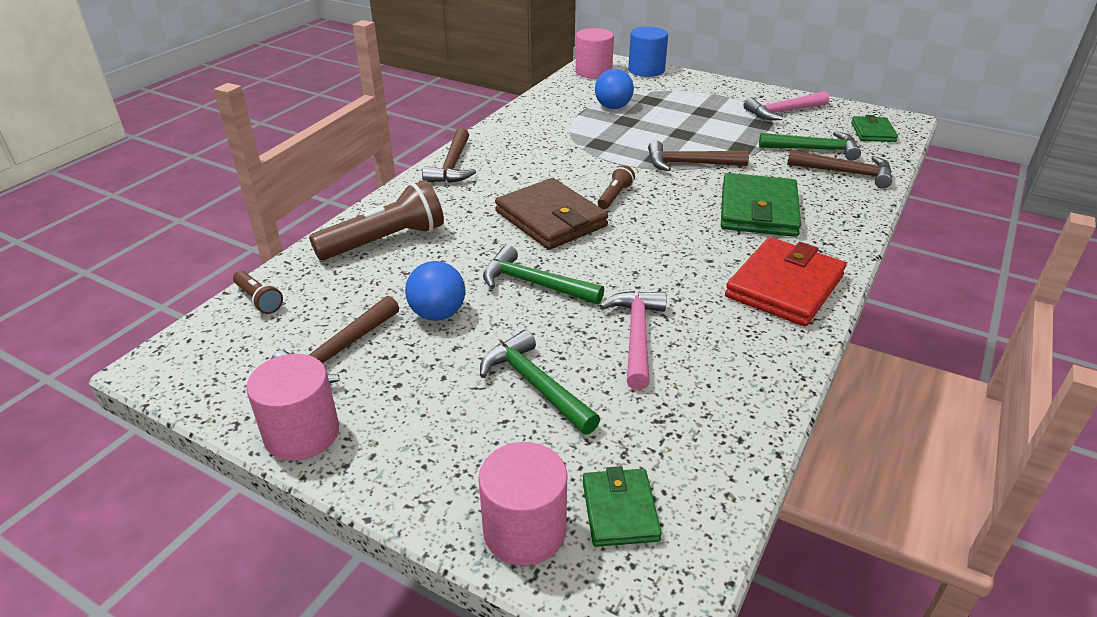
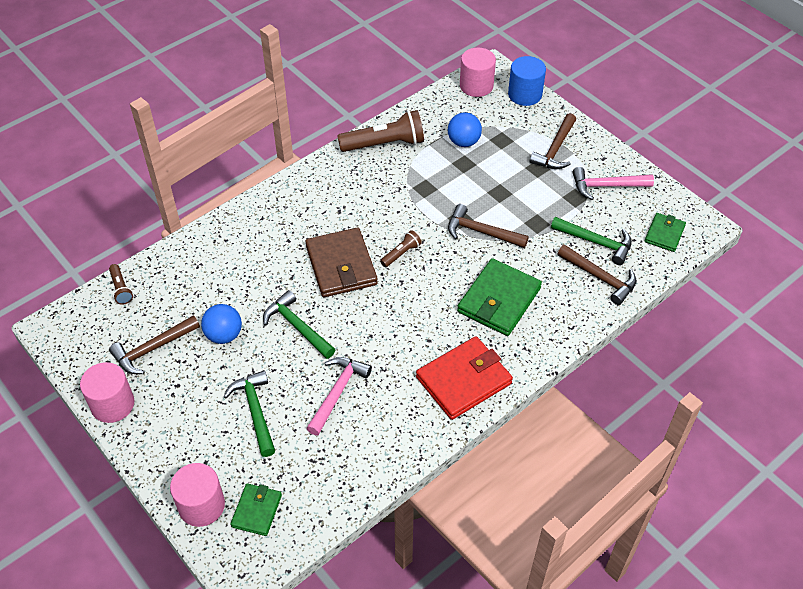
camera: 20 degrees right, 15 degrees up
brown flashlight [309,180,444,260] -> brown flashlight moved to [337,110,424,152]
brown hammer [422,128,476,183] -> brown hammer moved to [529,113,576,169]

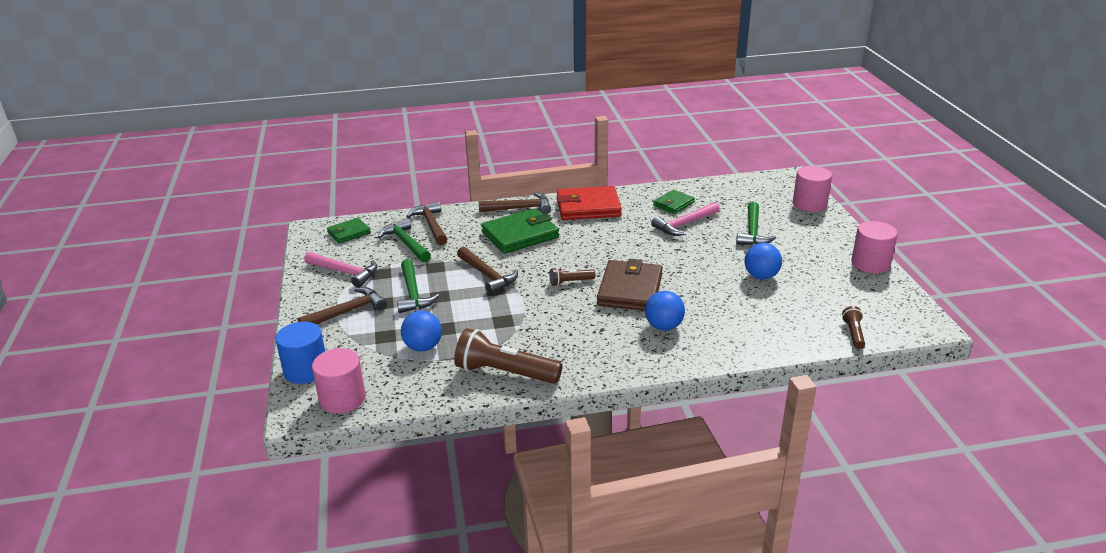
camera: 150 degrees left, 20 degrees down
brown hammer [109,315,200,374] -> brown hammer moved to [479,192,551,214]
green wallet [230,483,282,536] -> green wallet moved to [653,190,695,214]
green hammer [263,290,336,359] -> green hammer moved to [397,259,439,313]
none -> blue ball [645,291,685,331]

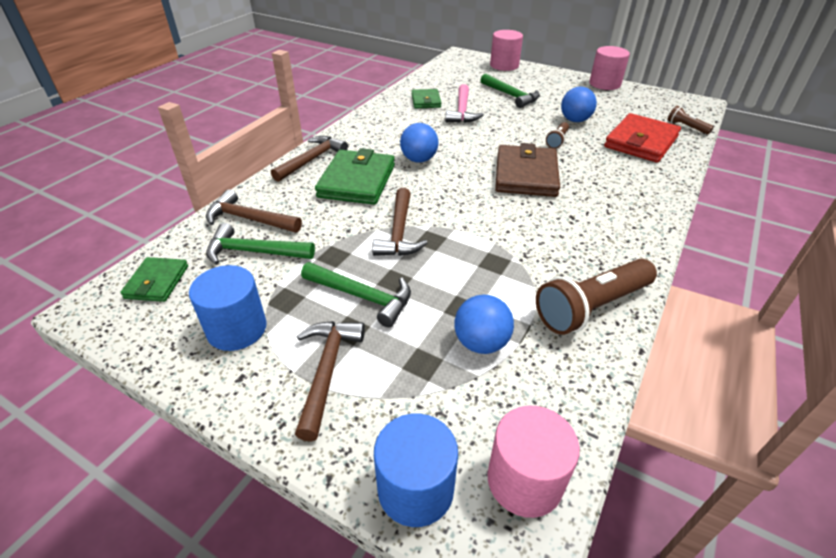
camera: 50 degrees left, 10 degrees up
pink hammer [304,252,377,288] -> blue cylinder [189,265,267,351]
brown hammer [457,247,518,294] -> brown hammer turned 90 degrees clockwise [372,188,427,256]
brown flashlight [550,268,595,286] -> brown flashlight moved to [546,122,569,149]
red wallet [557,186,622,220] -> red wallet moved to [604,113,681,163]
brown wallet [597,259,663,311] -> brown wallet turned 45 degrees clockwise [495,143,560,197]
blue ball [645,291,685,331] -> blue ball moved to [400,123,438,162]

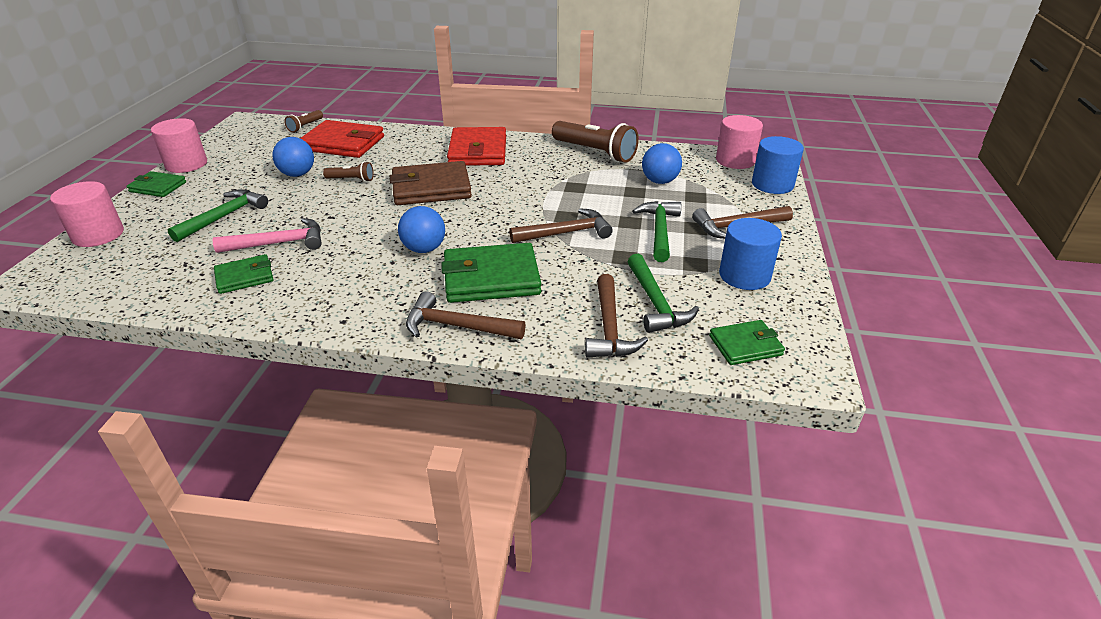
camera: 110 degrees left, 5 degrees down
none -> green wallet [127,171,186,197]
none -> red wallet [447,127,506,166]

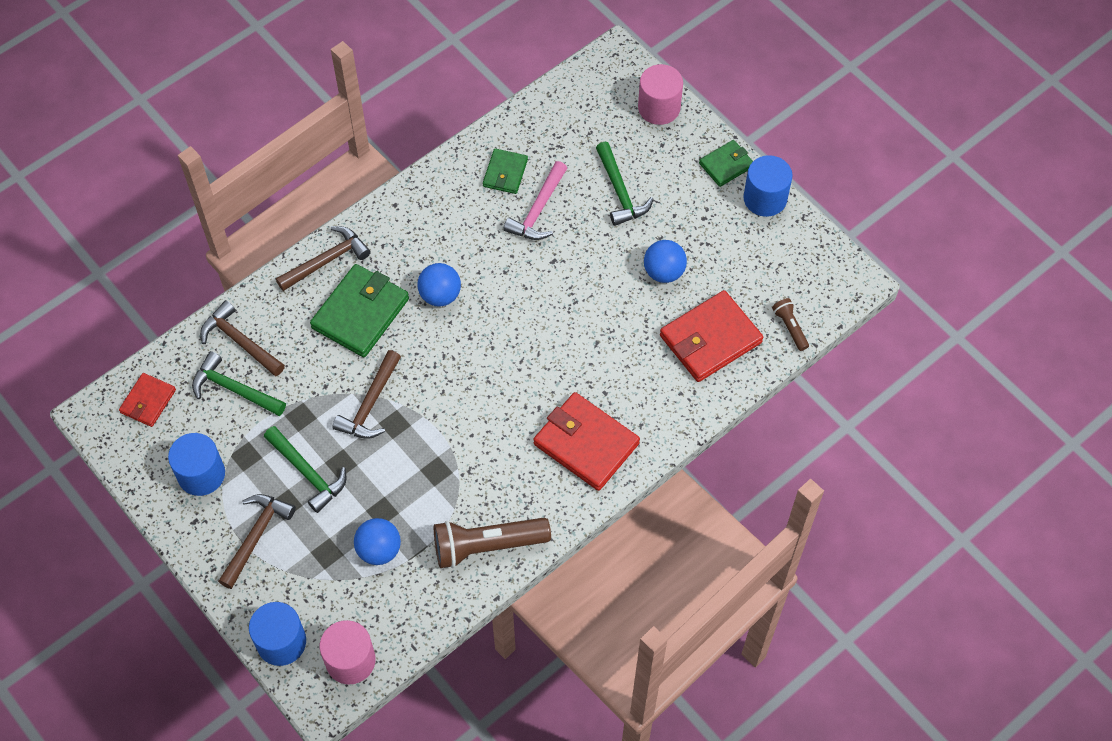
camera: 130 degrees right, 25 degrees up
pink cylinder [151,118,207,173] -> blue cylinder [743,155,792,217]
brown flashlight [323,162,374,182] -> none
brown wallet [390,161,472,205] -> none
green wallet [709,320,785,365] -> red wallet [119,373,176,427]

